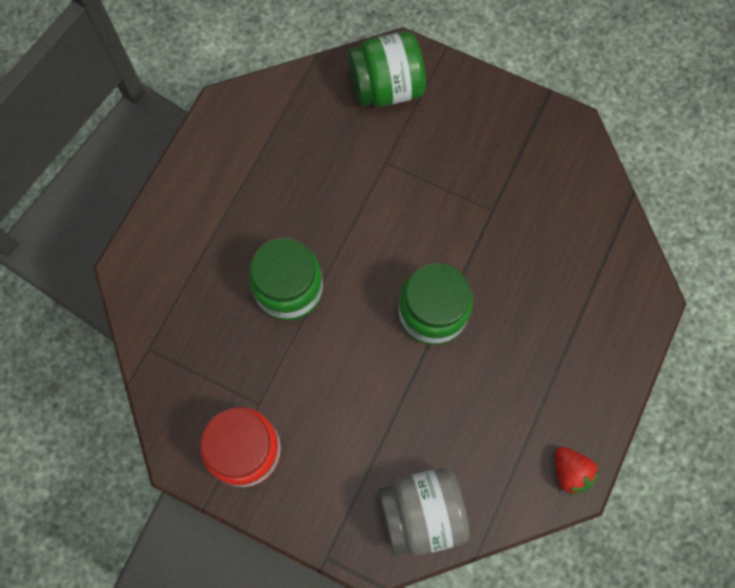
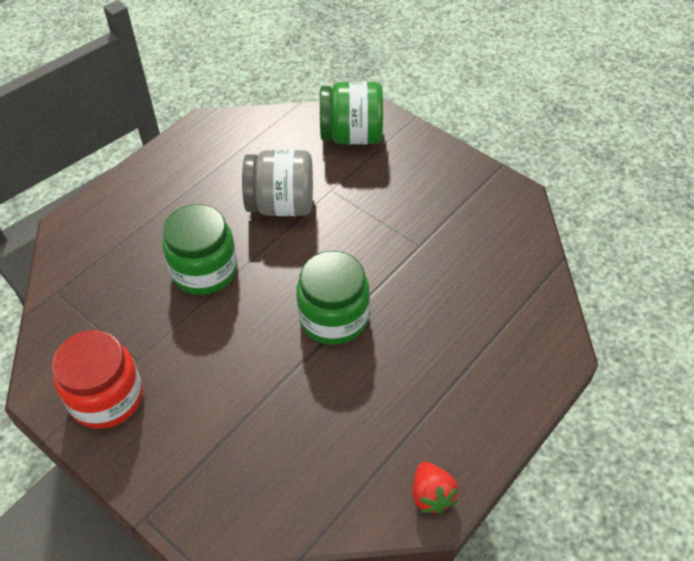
camera: 15 degrees right, 20 degrees down
grey jar [378,468,470,556] -> grey jar moved to [242,150,313,216]

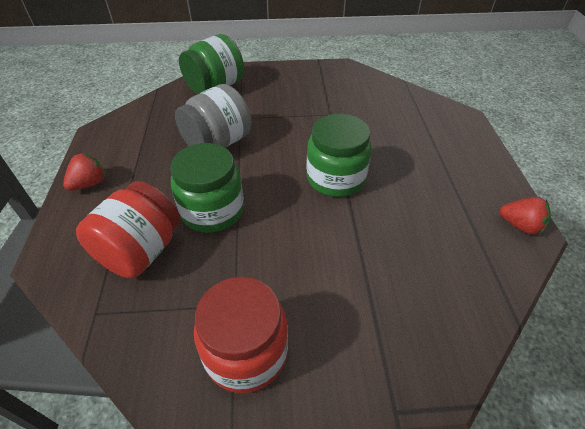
camera: 45 degrees left, 5 degrees down
none -> red strawberry [63,153,106,191]
none -> red jar [76,181,180,278]

